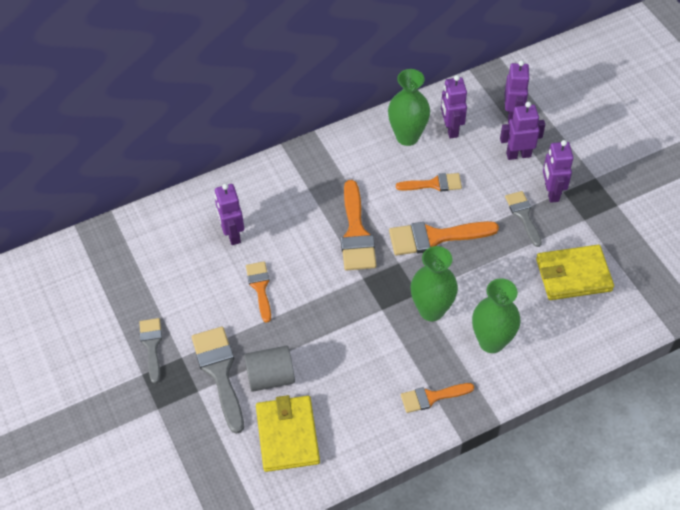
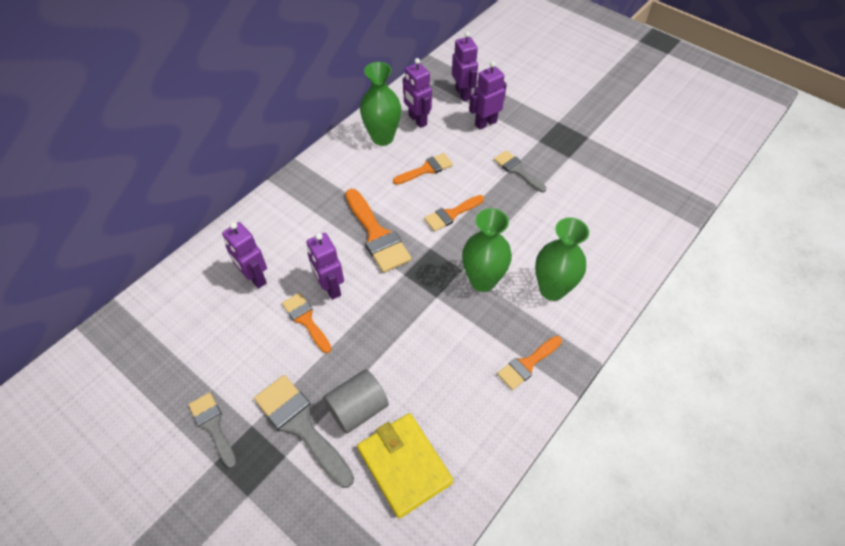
camera: 25 degrees left, 0 degrees up
orange brush [389,221,499,256] -> orange brush [424,195,484,232], size x0.62
yellow wallet [536,245,614,300] -> none
purple robot [543,140,573,203] -> purple robot moved to [307,233,344,300]

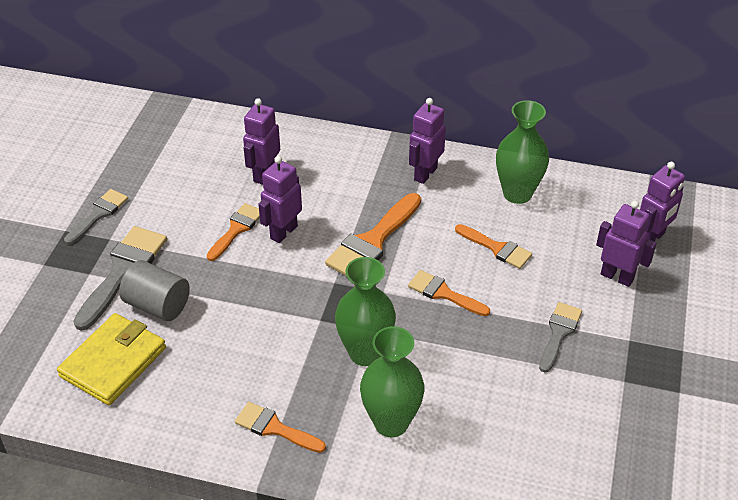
camera: 65 degrees right, 10 degrees down
purple robot [403,58,432,128] -> purple robot moved to [409,98,446,184]

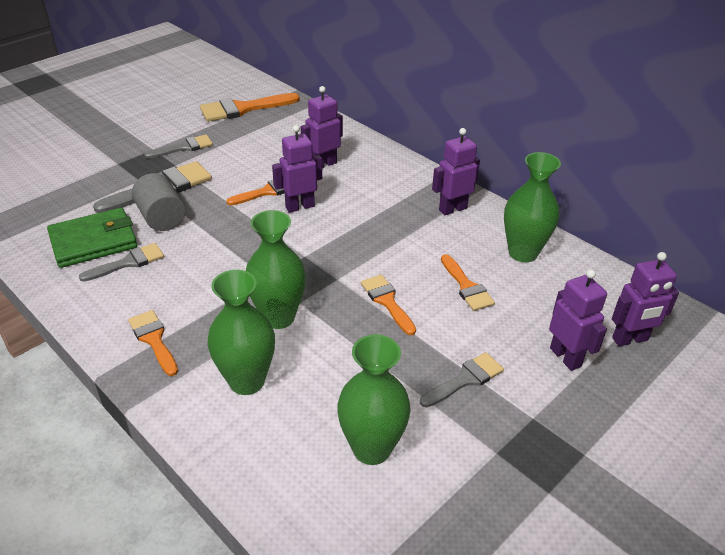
camera: 30 degrees right, 5 degrees down
yellow wallet [57,313,166,405] -> green wallet [47,208,138,268]
orange brush [325,193,421,276] -> orange brush moved to [200,93,300,122]
none -> grey brush [79,243,164,282]
none -> green vase [337,334,411,465]

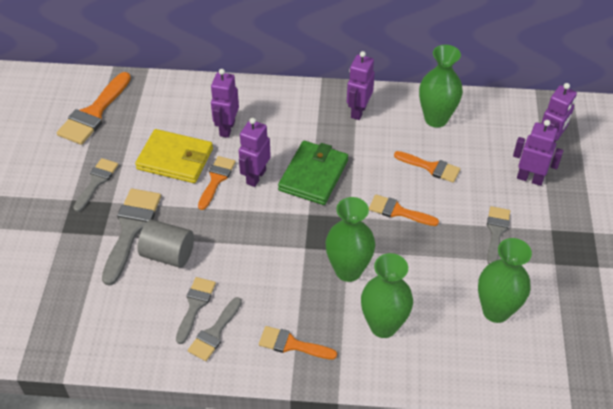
camera: 40 degrees left, 10 degrees up
green wallet [47,208,138,268] -> green wallet moved to [278,141,348,205]
none -> yellow wallet [135,129,213,183]
none -> grey brush [188,297,242,361]

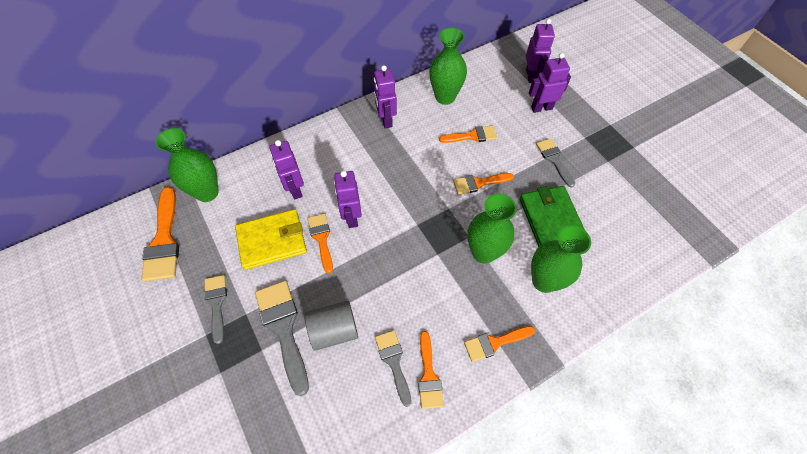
camera: 35 degrees left, 10 degrees up
grey brush [188,297,242,361] -> orange brush [418,331,444,409]
green wallet [278,141,348,205] -> green wallet moved to [520,186,585,247]
green vase [478,238,532,323] -> green vase moved to [156,128,219,202]

